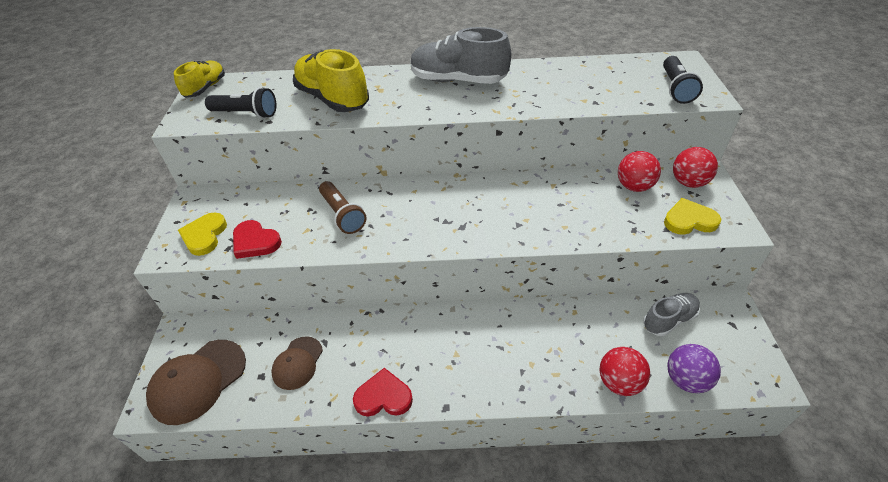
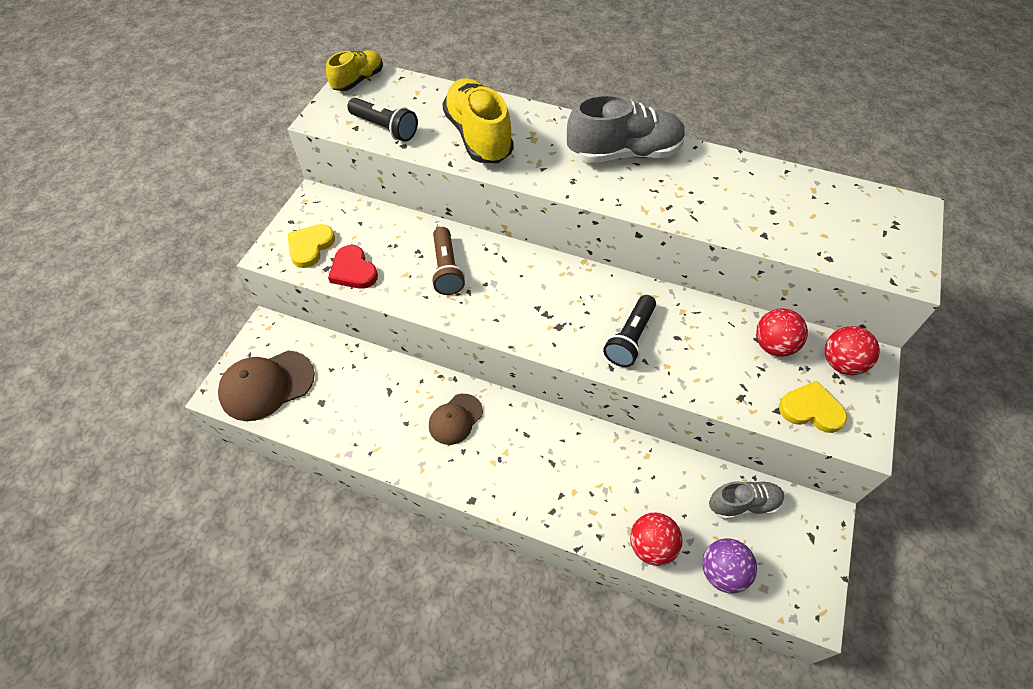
camera: 20 degrees right, 10 degrees up
brown cap [271,336,323,390] -> brown cap moved to [429,394,483,445]
red heart [353,368,413,417] -> none
grey shoe [411,27,511,84] -> grey shoe turned 135 degrees clockwise [567,94,686,163]
black flashlight [663,56,703,104] -> black flashlight moved to [603,295,656,367]

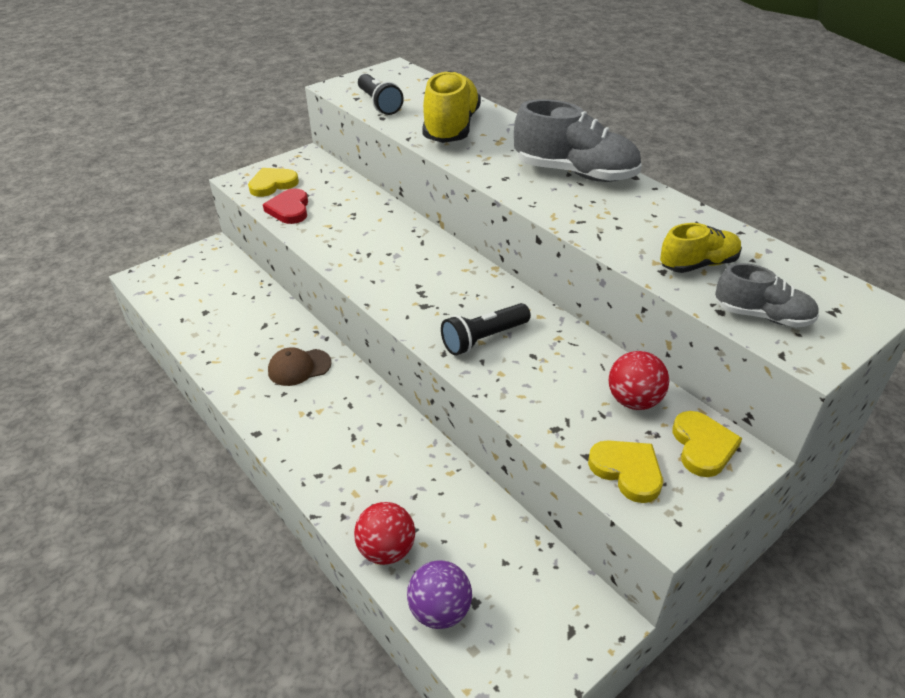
camera: 30 degrees right, 15 degrees down
brown cap [218,351,315,421] -> none
yellow shoe [326,50,383,91] -> yellow shoe moved to [660,223,742,273]
brown flashlight [431,227,465,295] -> none
grey shoe [709,481,784,519] -> grey shoe moved to [715,263,819,327]
red ball [825,326,880,375] -> yellow heart [673,411,742,477]

